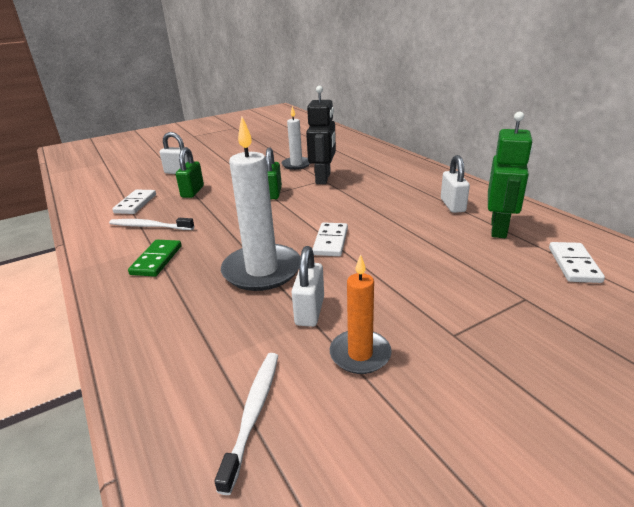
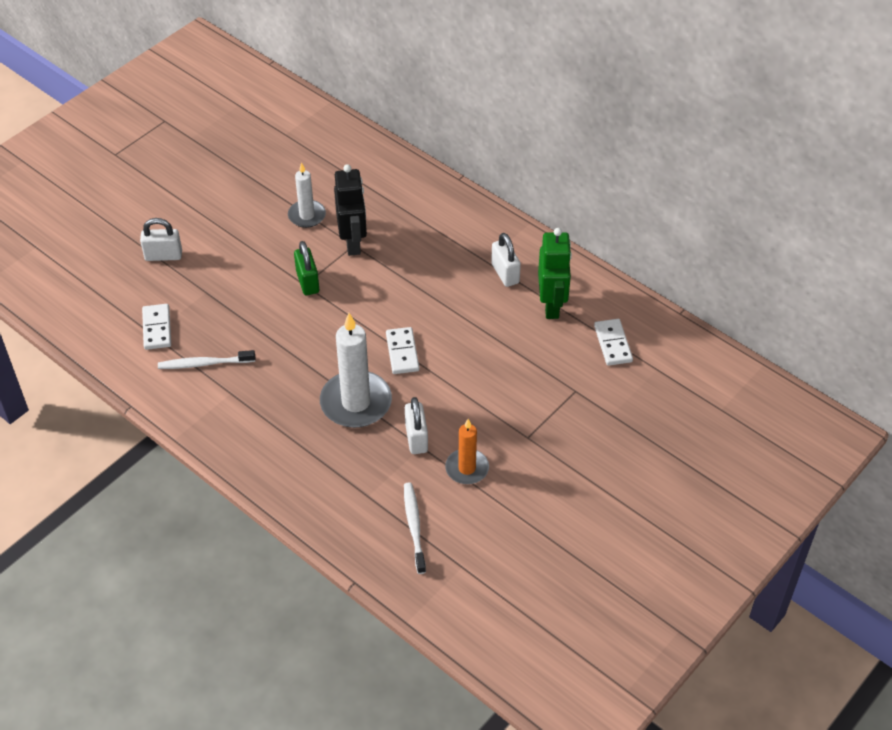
camera: 20 degrees left, 20 degrees up
green domino [128,240,182,277] -> none
green padlock [176,147,204,198] -> none

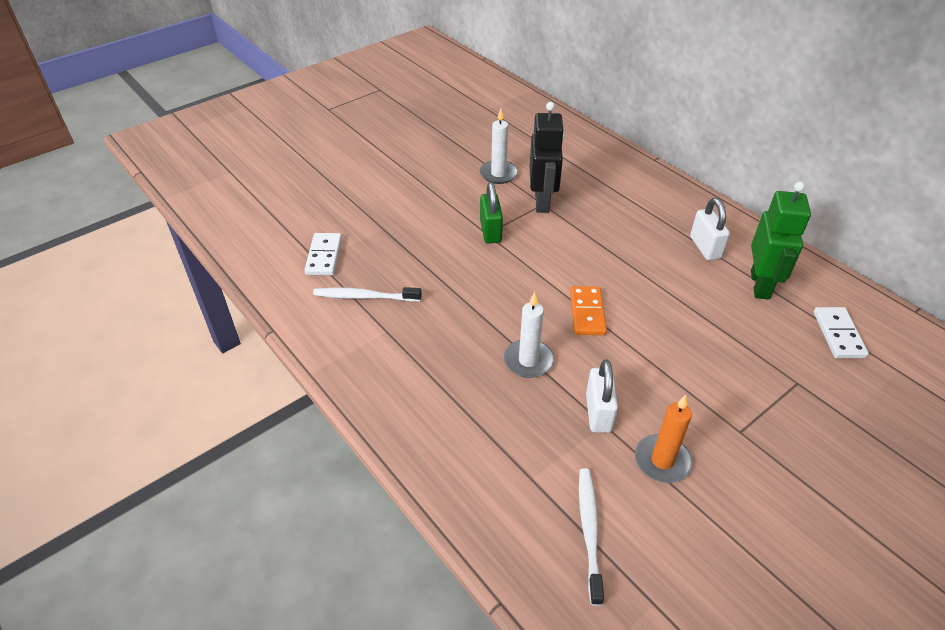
camera: 10 degrees right, 5 degrees down
white padlock [140,218,182,261] -> none
white candle [320,313,392,428] -> white candle [504,292,554,378], size x0.59
white domino [386,327,419,374] -> orange domino [570,286,607,335]

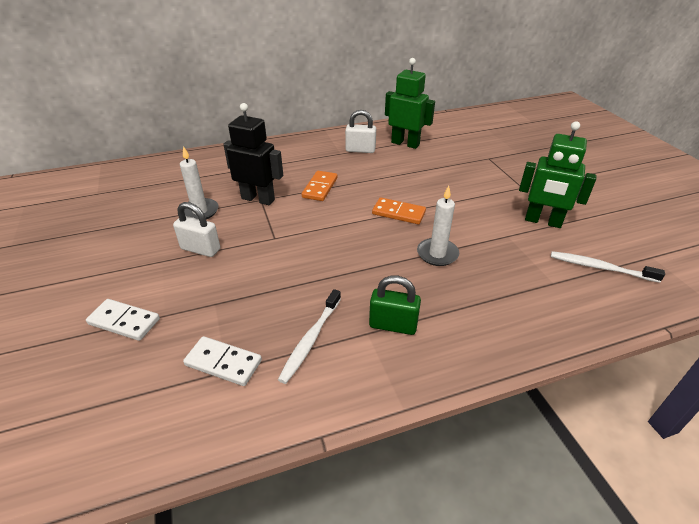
camera: 70 degrees left, 5 degrees down
green padlock [480,182,503,244] -> green padlock moved to [369,276,421,335]
white padlock [586,360,618,433] -> white padlock moved to [173,202,220,257]
orange candle [635,395,693,483] -> green robot [519,121,597,228]
white domino [814,307,869,358] -> white domino moved to [86,299,160,341]
none -> orange domino [302,171,338,201]

